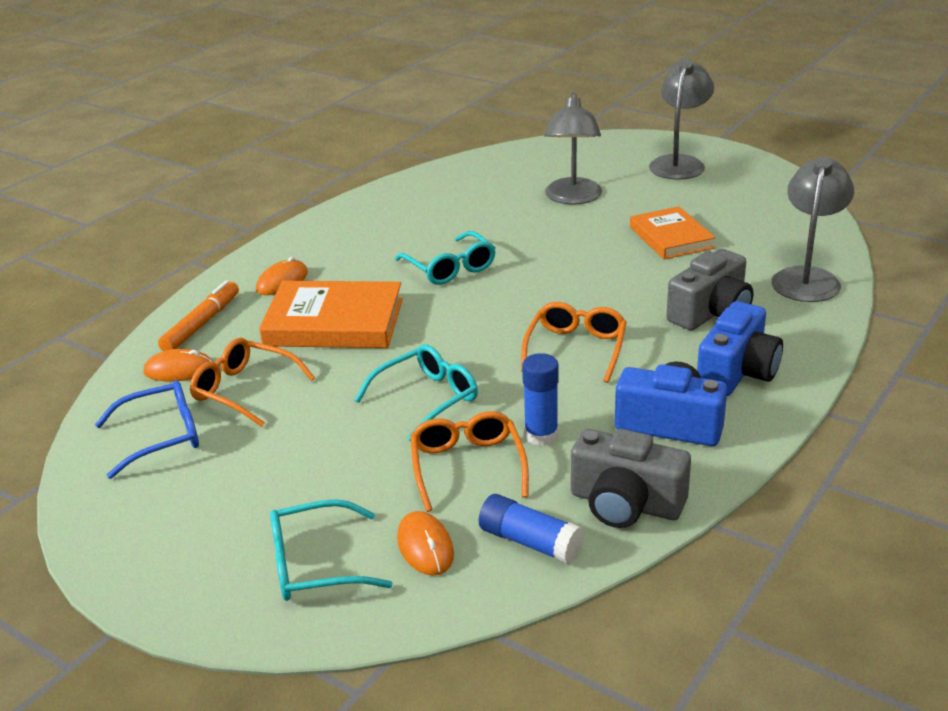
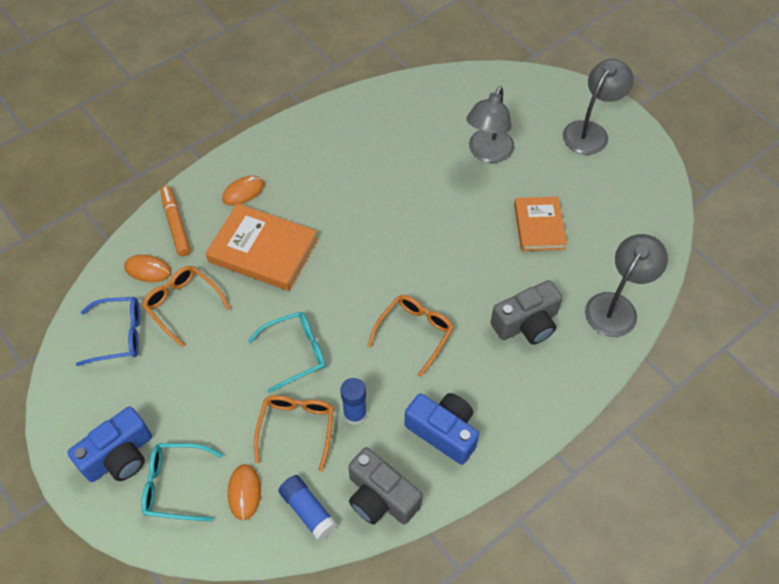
camera: 15 degrees right, 25 degrees up
orange marker [158,280,239,351] -> orange marker turned 60 degrees counterclockwise [160,186,190,256]
turquoise glasses [395,231,496,285] -> none
blue camera [697,301,783,396] -> blue camera moved to [67,407,152,482]

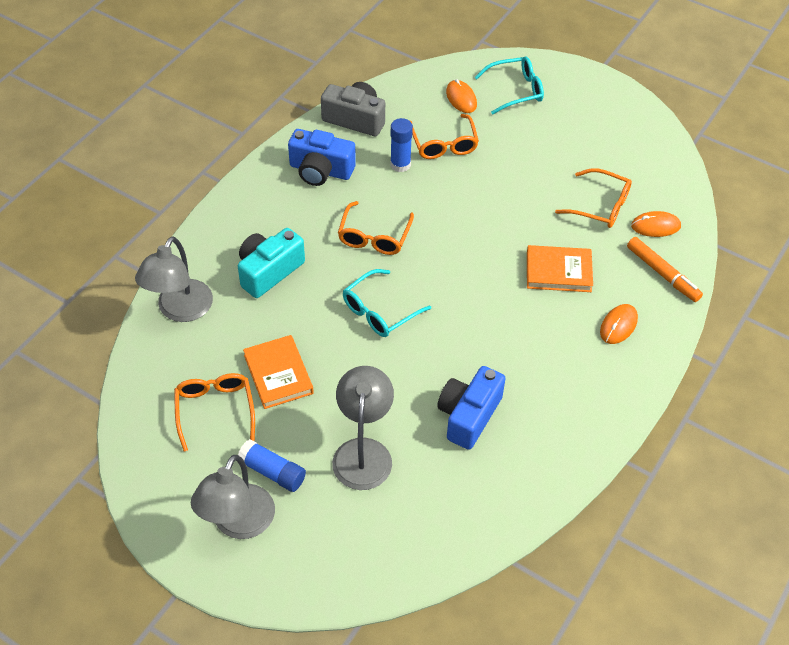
camera: 160 degrees right, 5 degrees down
blue camera [67,407,152,482] -> blue camera moved to [437,366,506,450]
blue glasses [76,297,140,366] -> none
orange book [205,203,318,291] -> orange book [527,245,593,292], size x0.66
turquoise glasses [248,312,326,393] -> turquoise glasses moved to [343,269,431,337]
blue glue stick [278,475,337,541] -> blue glue stick moved to [238,439,306,492]
grey camera [490,280,563,345] -> turquoise camera [238,228,305,298]
none -> orange glasses [174,373,255,451]

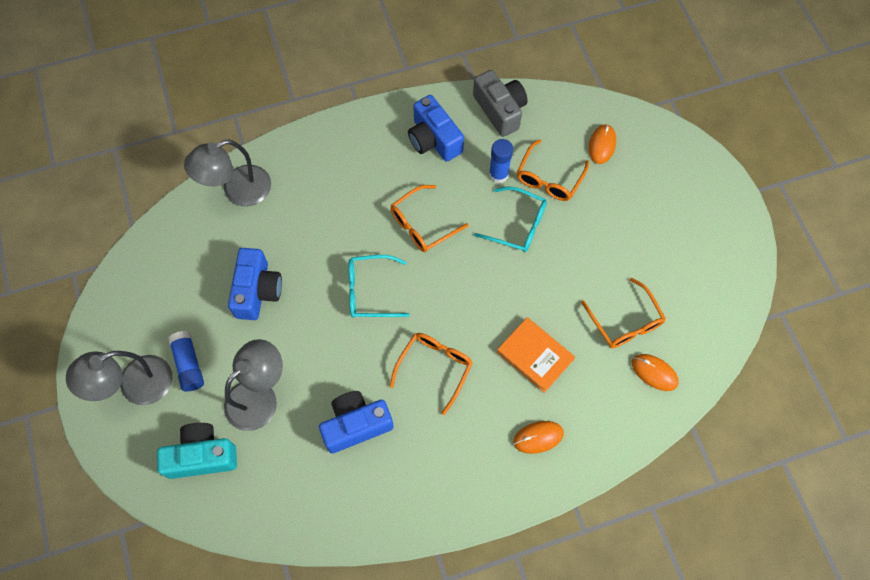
camera: 40 degrees right, 15 degrees up
orange glasses [174,373,255,451] -> orange glasses moved to [390,333,473,415]
turquoise camera [238,228,305,298] -> turquoise camera moved to [157,423,237,479]
orange book [243,335,314,409] -> blue camera [228,248,282,320]
turquoise glasses [475,56,544,114] -> turquoise glasses moved to [474,186,547,252]
orange marker [627,237,703,302] -> none

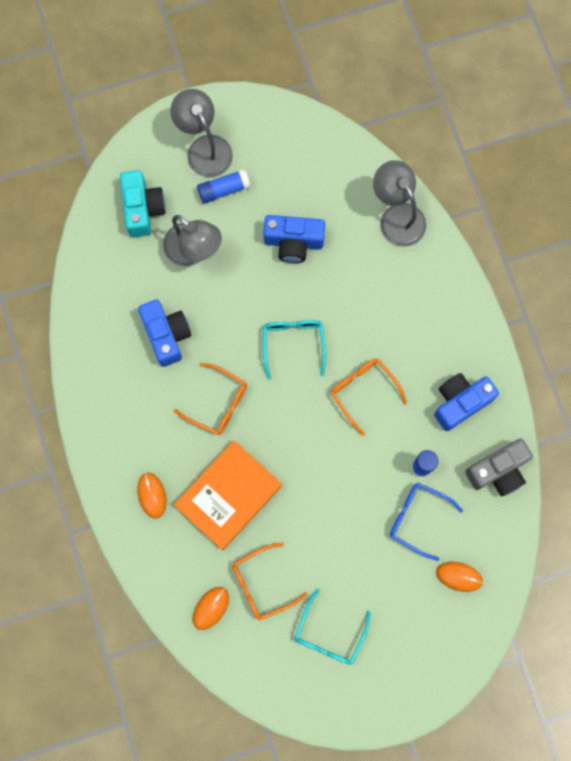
camera: 90 degrees right, 10 degrees up
turquoise glasses [474,186,547,252] -> turquoise glasses moved to [295,589,371,665]
orange book [497,317,575,393] -> orange book [174,440,282,550], size x1.51
orange glasses [517,139,589,201] -> blue glasses [390,483,463,561]

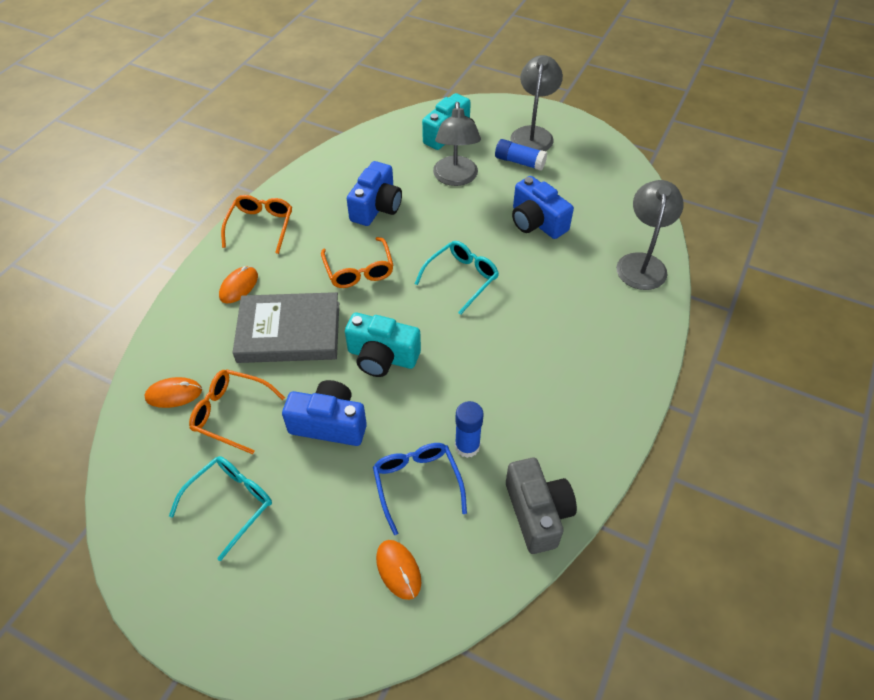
camera: 45 degrees right, 25 degrees down
orange book [174,440,282,550] -> grey book [233,292,339,363]
turquoise glasses [295,589,371,665] -> turquoise glasses turned 150 degrees clockwise [169,456,272,561]
orange glasses [331,358,407,436] -> orange glasses moved to [221,195,292,254]
blue camera [434,373,499,431] -> blue camera moved to [282,380,367,446]
grey camera [465,439,533,497] -> grey camera turned 120 degrees counterclockwise [506,458,577,554]
none -> turquoise camera [345,313,421,377]

